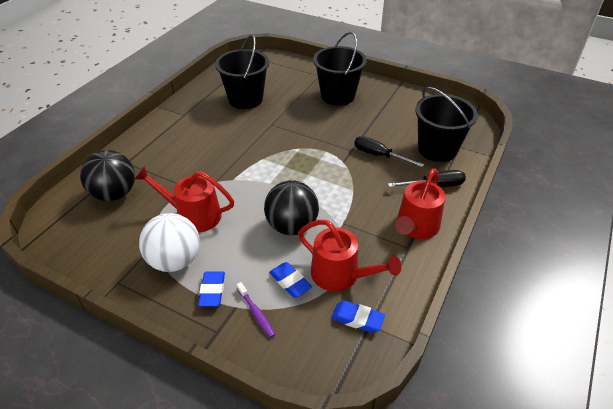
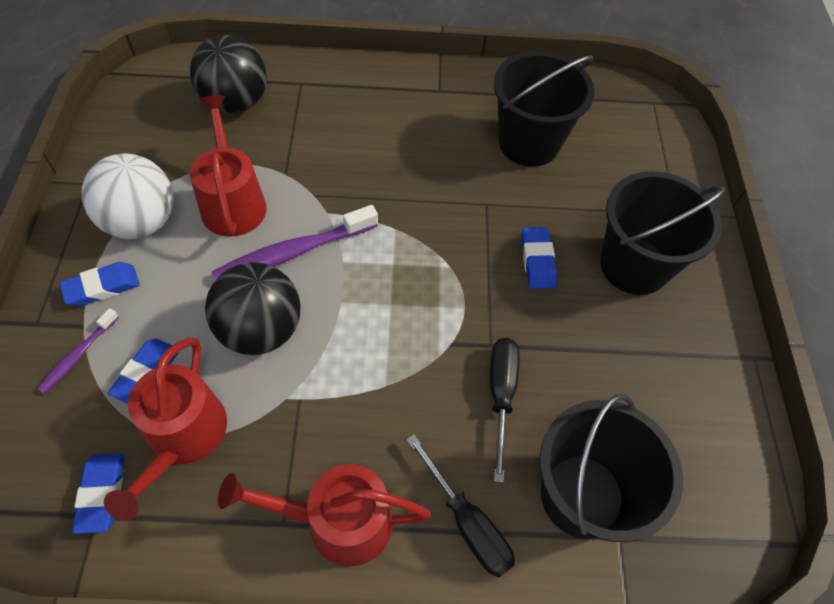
camera: 60 degrees right, 15 degrees up
none -> purple toothbrush [212,205,378,280]
none -> blue eraser [521,227,557,289]

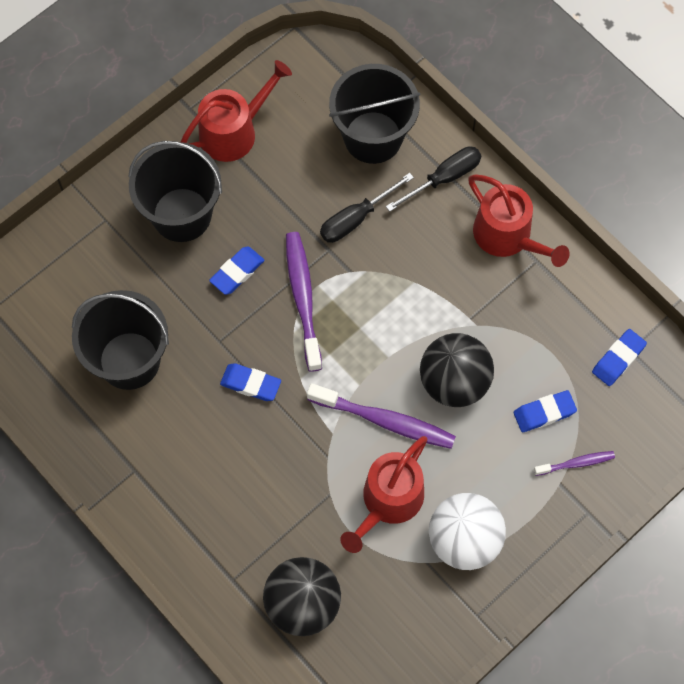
camera: 130 degrees left, 10 degrees up
blue eraser [59,262,140,306] -> blue eraser moved to [220,363,281,401]
red watering can [104,338,227,520] -> red watering can moved to [181,60,292,162]
black screwdriver [406,434,515,577] -> black screwdriver turned 45 degrees clockwise [386,146,481,212]
none -> purple toothbrush [286,232,322,372]

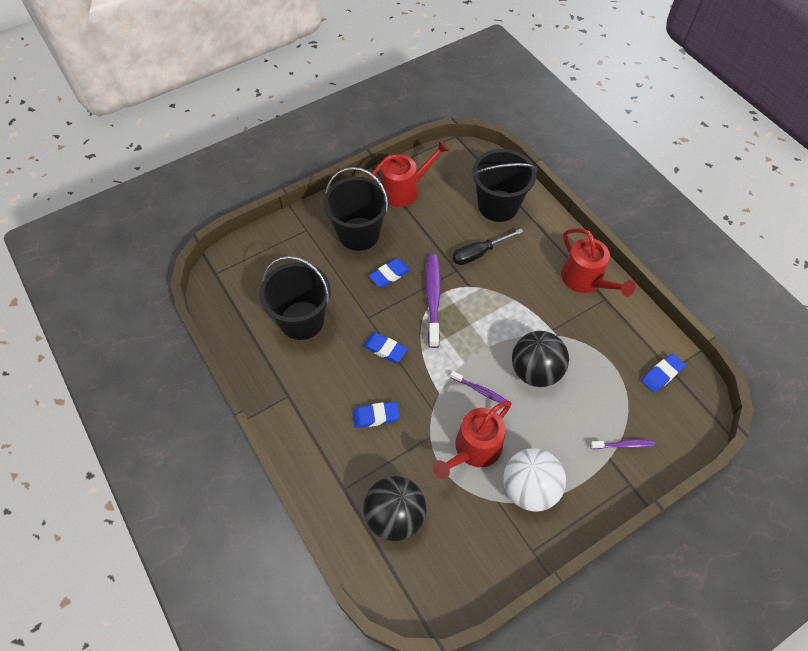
camera: 10 degrees right, 10 degrees down
purple toothbrush [307,383,456,449] -> purple toothbrush [450,371,508,403], size x0.53
black screwdriver [386,146,481,212] -> none
blue eraser [514,390,577,432] -> blue eraser moved to [353,402,400,428]

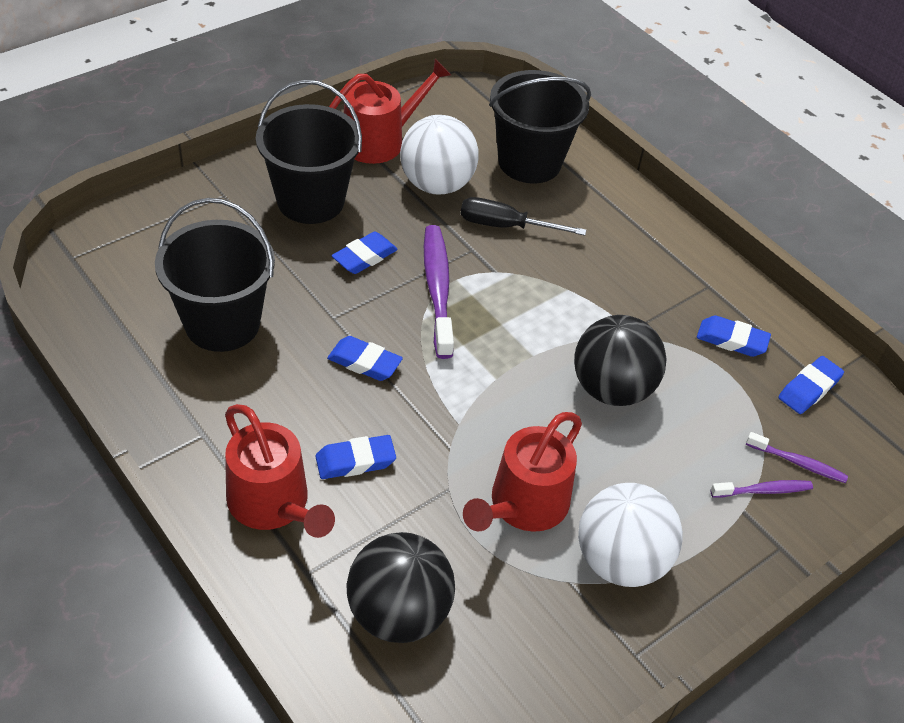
camera: 10 degrees left, 10 degrees down
purple toothbrush [450,371,508,403] -> purple toothbrush moved to [746,432,848,483]
black screwdriver [452,229,524,265] -> black screwdriver turned 45 degrees clockwise [460,197,586,236]
red watering can [561,228,635,297] -> red watering can moved to [225,404,335,538]
none -> white ball [400,115,479,195]
none -> blue eraser [697,315,771,357]

